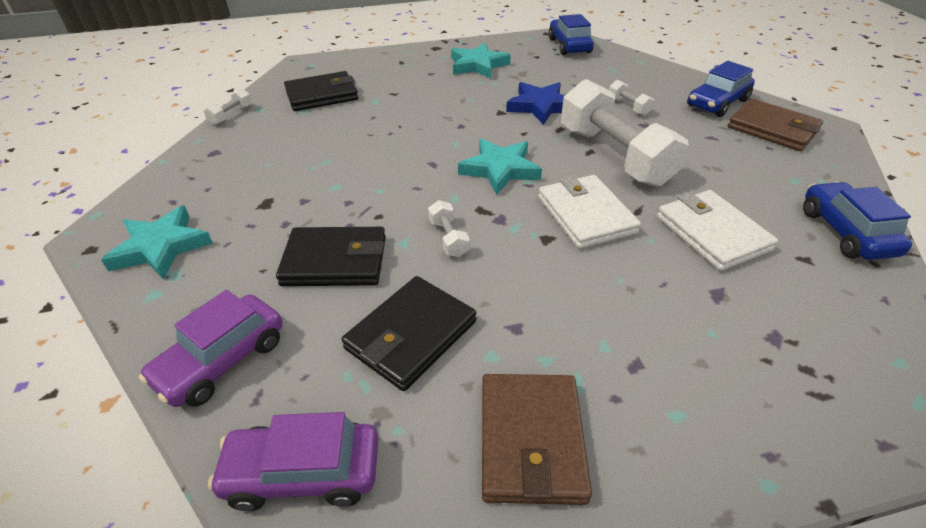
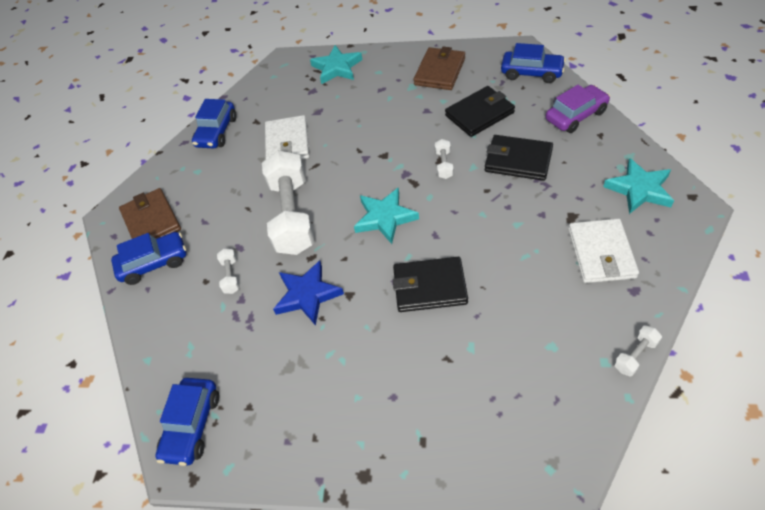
camera: 155 degrees left, 10 degrees up
purple car [208,412,378,511] -> blue car [501,43,566,83]
black wallet [284,71,358,111] -> black wallet moved to [393,257,468,312]
turquoise star [451,43,511,78] -> turquoise star moved to [310,45,362,84]
white wallet [538,175,641,249] -> white wallet moved to [568,218,639,283]

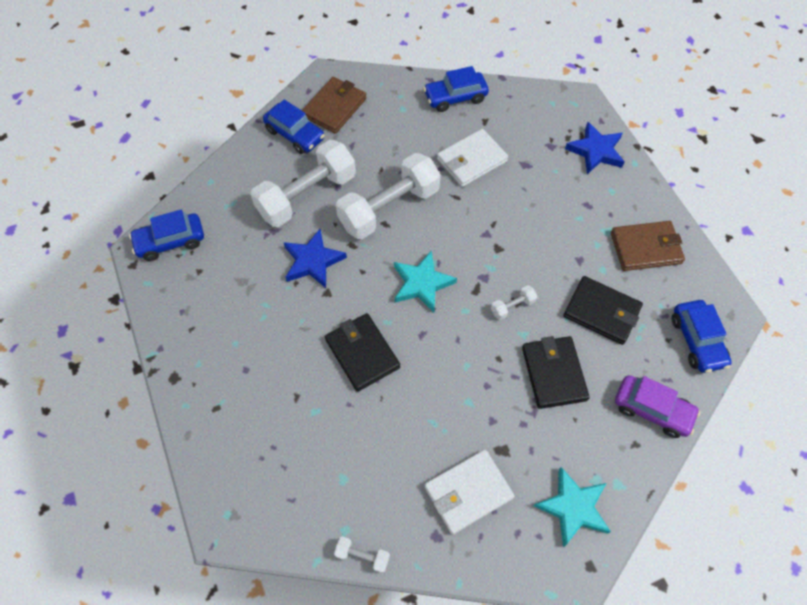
camera: 55 degrees right, 10 degrees up
white dumbbell [217,248,240,294] -> white dumbbell [250,140,356,227], size x2.47
turquoise star [310,45,362,84] -> blue star [565,122,625,174]

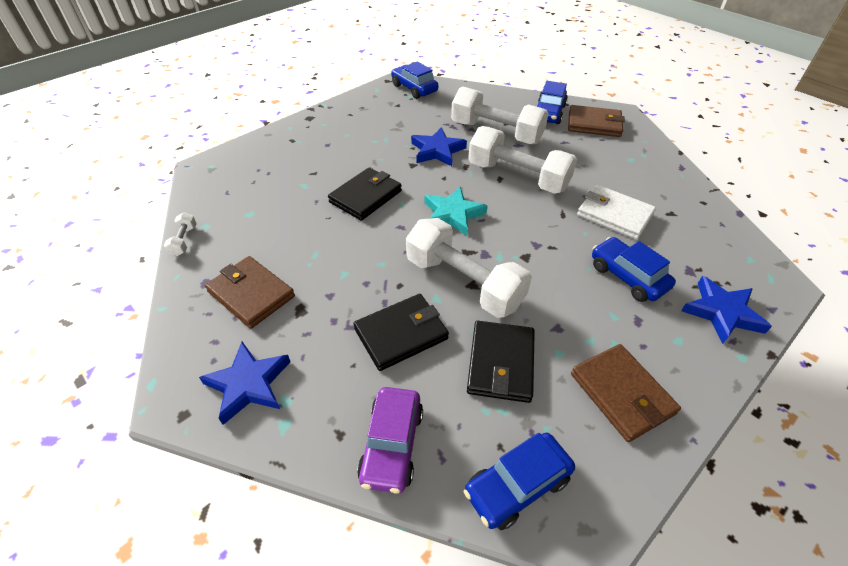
camera: 70 degrees right, 15 degrees down
blue car [423,66,489,112] -> blue car moved to [592,237,676,302]
white wallet [424,449,515,535] -> brown wallet [205,256,295,329]
white dumbbell [491,285,537,320] -> white dumbbell [406,218,532,318], size x2.47
turquoise star [534,467,611,547] -> blue star [199,342,290,425]

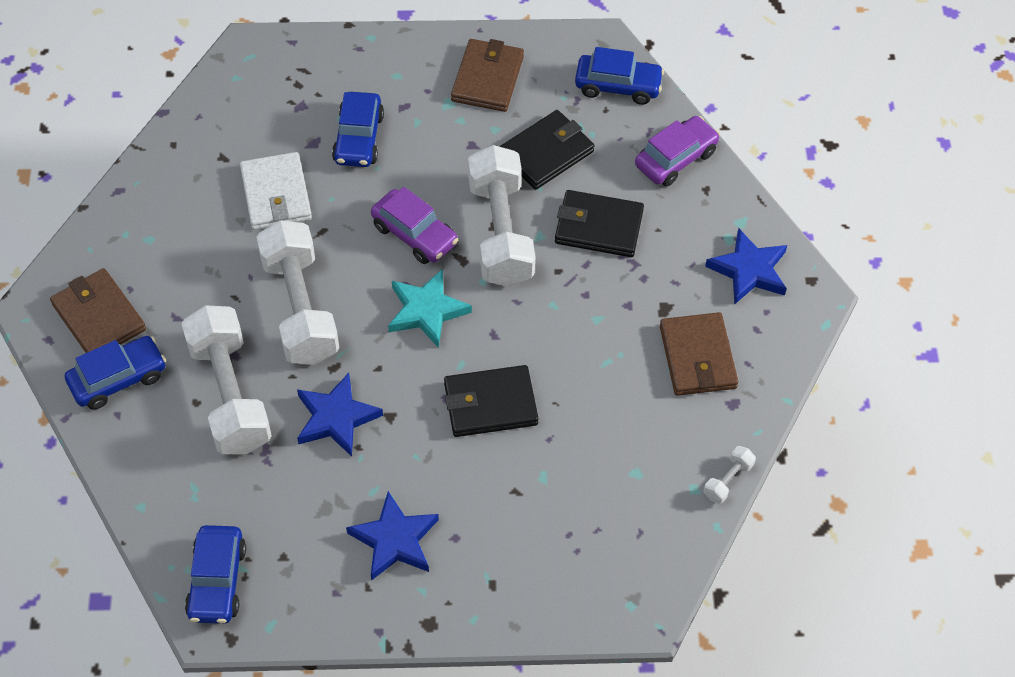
camera: 140 degrees left, 10 degrees up
blue star [681,276,772,344] -> blue star moved to [346,491,439,581]
none -> purple car [371,187,458,264]

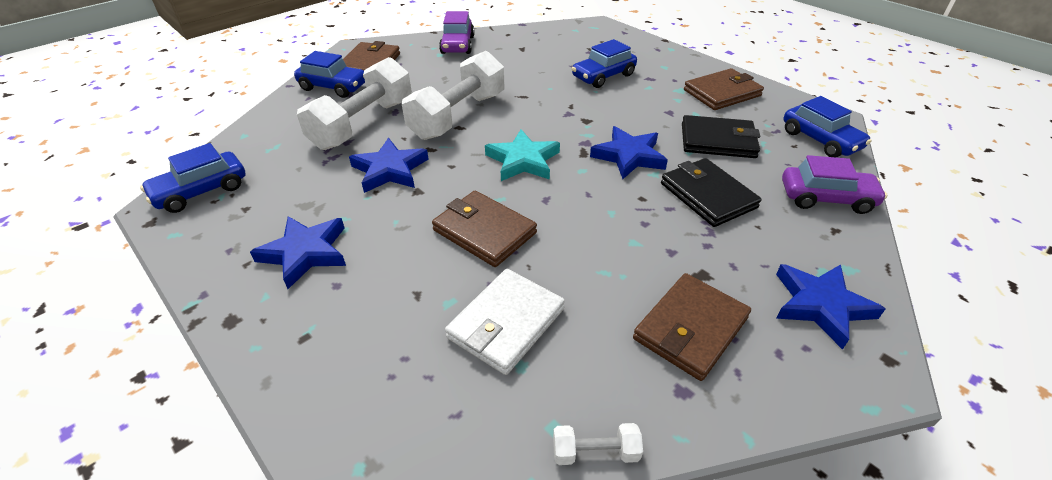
camera: 50 degrees right, 15 degrees down
white wallet [240,152,312,230] -> white wallet moved to [445,269,565,375]
purple car [371,187,458,264] -> purple car moved to [439,11,474,54]
black wallet [444,365,539,437] -> brown wallet [432,191,537,267]
white dumbbell [468,145,535,287] -> blue star [590,126,668,179]

